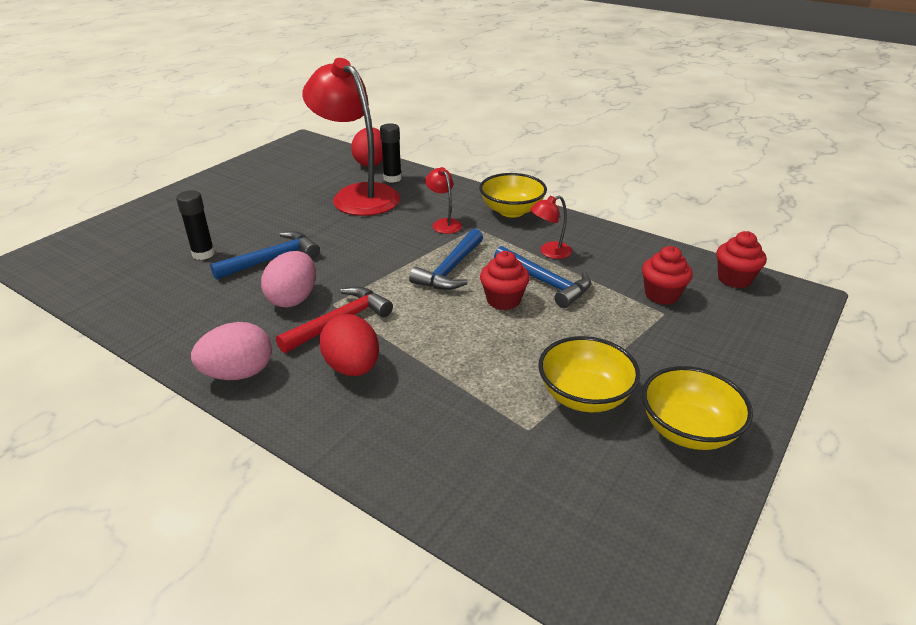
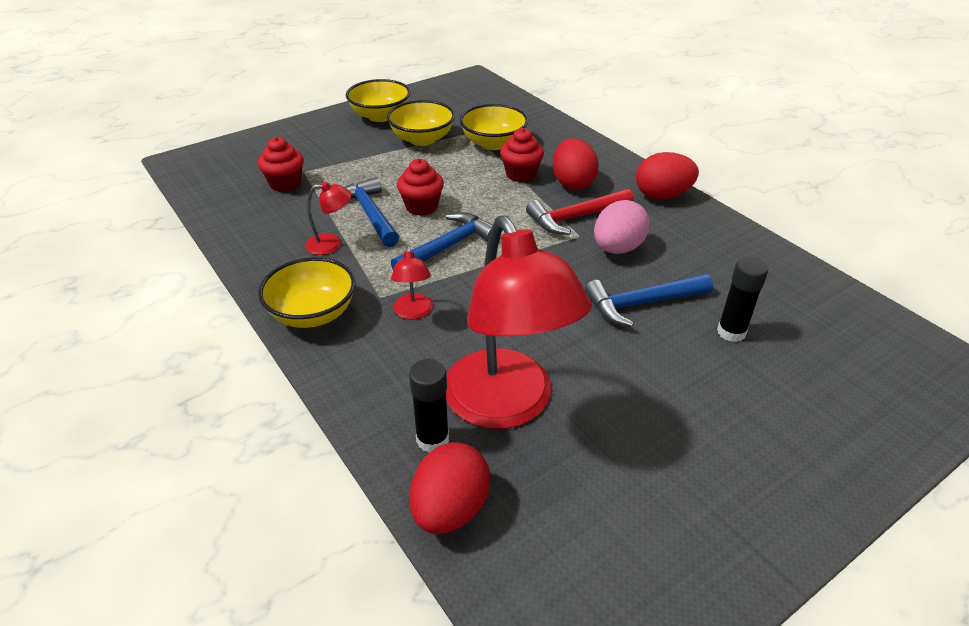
camera: 160 degrees left, 5 degrees up
pink egg [191,322,272,380] -> red egg [636,152,699,199]
red cupcake [716,231,767,288] -> red cupcake moved to [500,128,544,183]
none -> yellow bowl [460,104,528,150]

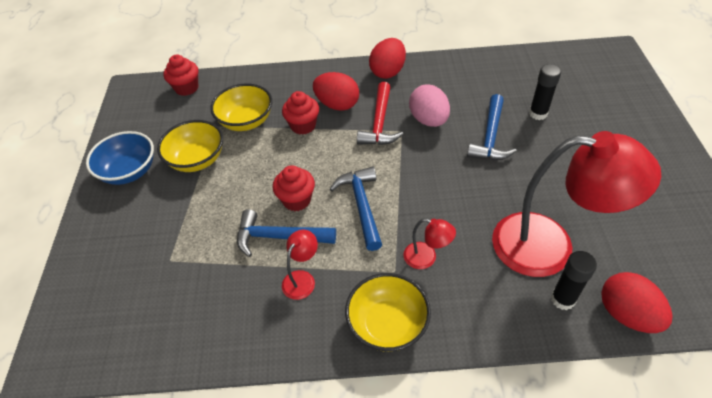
camera: 55 degrees left, 10 degrees up
red cupcake [258,137,304,192] -> red cupcake moved to [163,55,198,96]
yellow bowl [346,79,411,122] -> blue bowl [86,131,154,185]

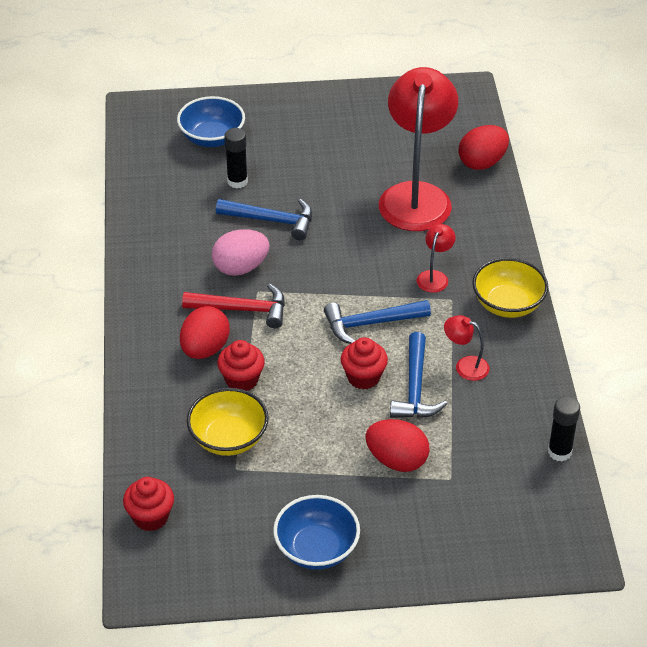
camera: 95 degrees left, 5 degrees down
yellow bowl [157,120,223,172] -> none
red egg [369,38,406,79] -> red egg moved to [365,419,430,472]
black glue stick [551,251,597,310] -> black glue stick moved to [548,396,580,461]
none -> blue bowl [177,96,245,147]

